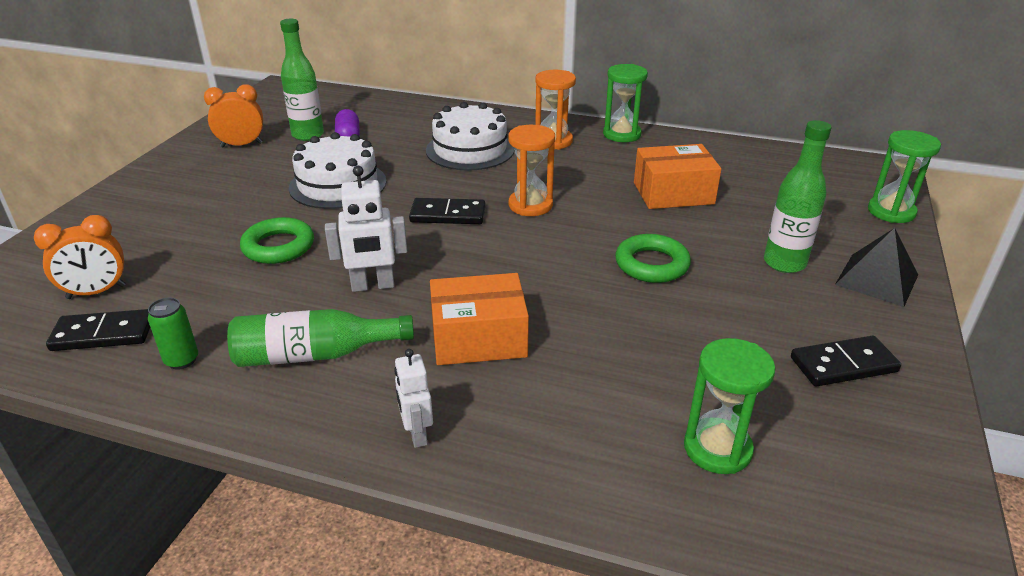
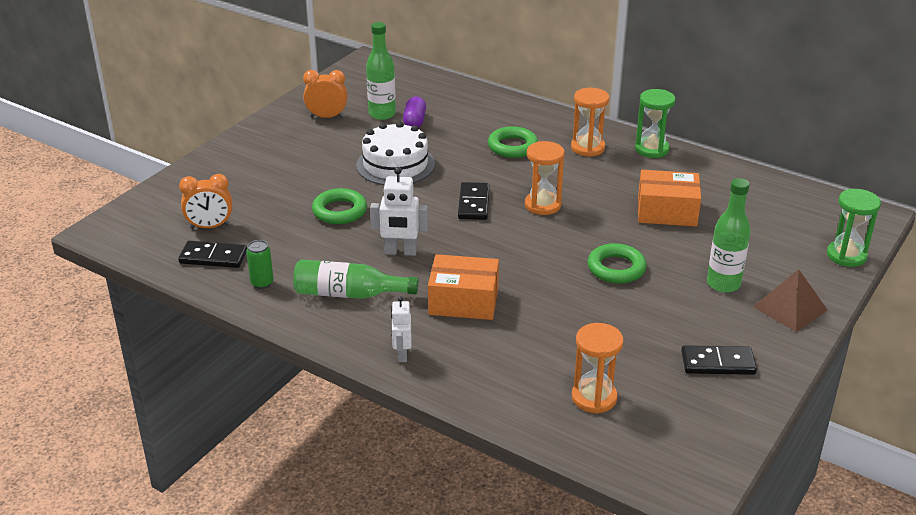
camera: 15 degrees right, 0 degrees up
black domino [409,198,485,224] -> black domino turned 75 degrees clockwise [458,182,490,220]
white cake [426,102,515,171] -> green ring [488,126,538,158]
green hourglass [684,338,776,474] -> orange hourglass [572,323,623,414]
black pyramid [835,228,918,307] -> brown pyramid [753,269,828,332]

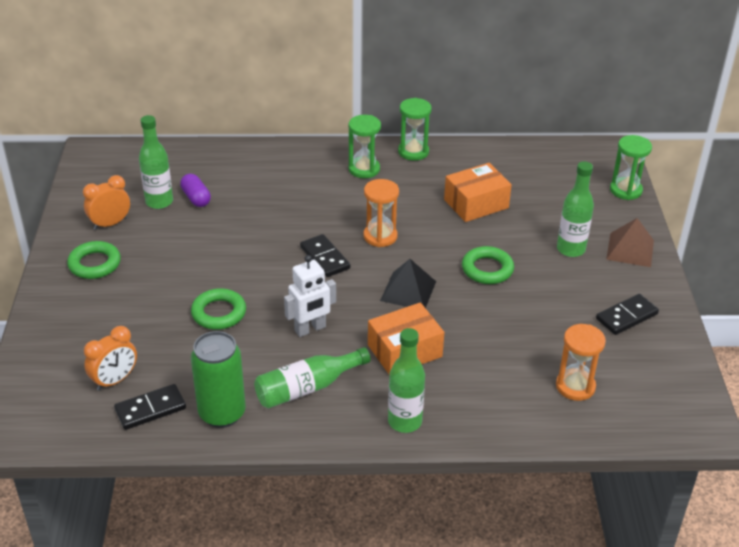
camera: 35 degrees left, 5 degrees up
green can [246,240,274,289] -> green can [191,331,246,428], size x2.03
white cake [356,122,435,185] -> none
white robot [391,296,411,362] -> green bottle [388,328,425,433]
green ring [488,126,538,158] -> green ring moved to [67,241,121,279]
orange hourglass [571,88,609,157] -> green hourglass [349,115,381,178]
none -> black pyramid [380,259,436,308]

